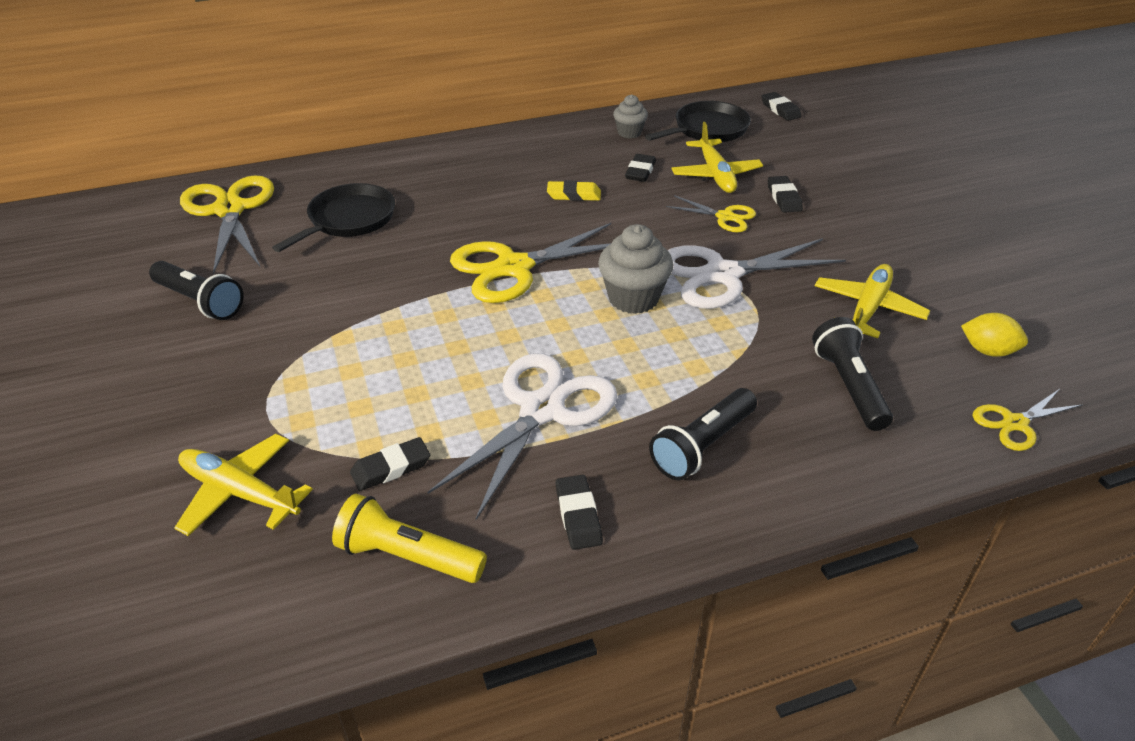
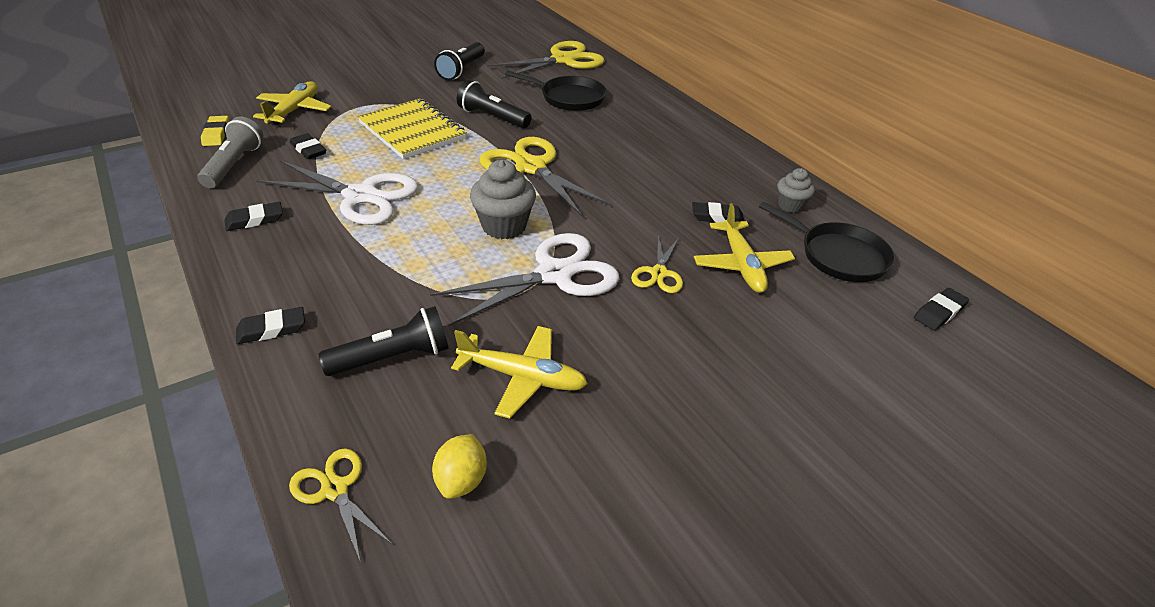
camera: 75 degrees right, 0 degrees up
yellow flashlight [332,493,487,583] -> grey flashlight [198,117,263,188]
yellow eraser [547,180,601,201] -> yellow eraser moved to [201,116,229,146]
black flashlight [649,388,757,480] -> black flashlight moved to [457,80,531,128]
white scissors [668,238,846,309] -> white scissors turned 90 degrees clockwise [430,233,619,326]
yellow plane [671,122,763,193] -> yellow plane turned 75 degrees counterclockwise [694,203,795,293]
black eraser [768,176,803,213] -> black eraser moved to [236,307,305,344]
none -> yellow notebook [358,98,467,159]

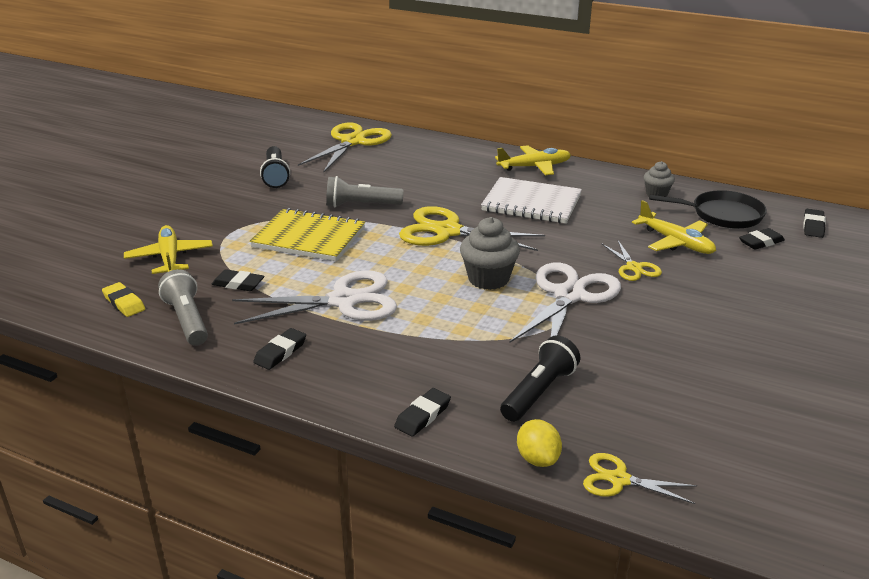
camera: 30 degrees left, 10 degrees down
yellow lemon [432,434,487,499] -> yellow lemon moved to [517,419,562,467]
yellow plane [451,326,588,419] -> yellow plane moved to [495,145,571,175]
black flashlight [457,80,531,128] -> grey flashlight [326,176,404,207]
black pan [505,70,607,111] -> none
black eraser [692,202,744,223] -> black eraser moved to [739,228,785,250]
none -> white notebook [481,177,582,224]

